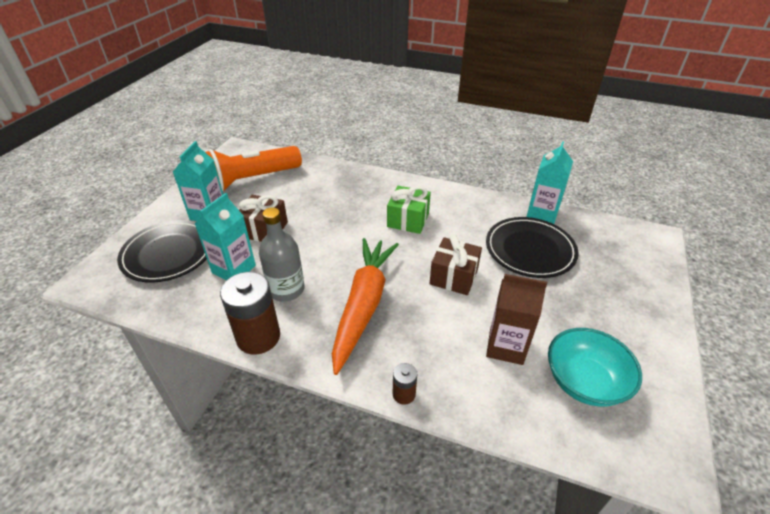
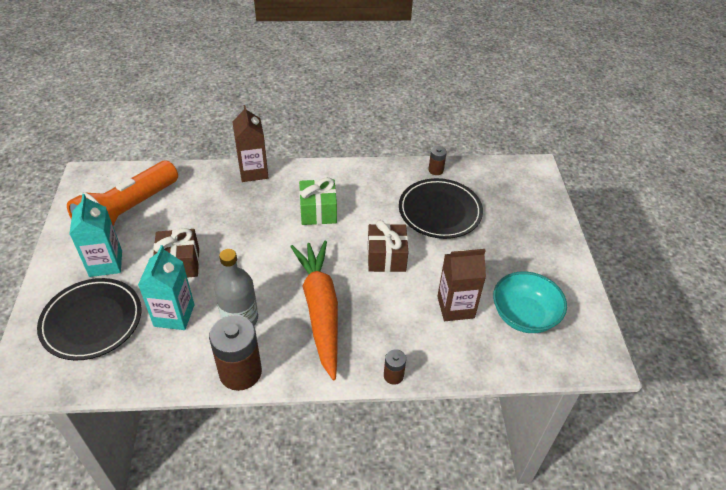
camera: 25 degrees left, 5 degrees up
turquoise carton [526,141,573,224] -> brown battery [428,146,447,175]
none -> brown carton [232,105,268,182]

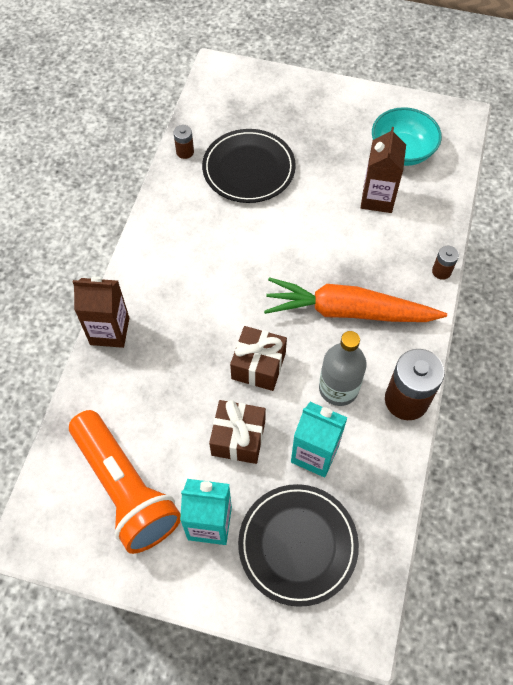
camera: 70 degrees left, 15 degrees up
green gift [299,177,337,225] -> none
brown gift [368,220,408,272] -> brown gift moved to [230,326,287,391]

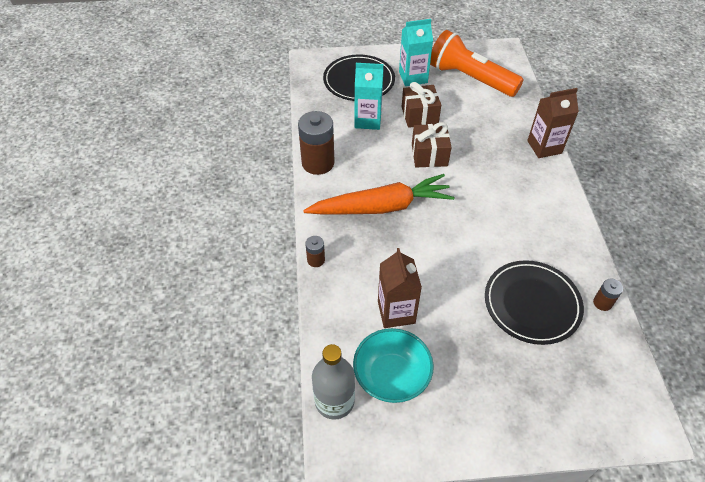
camera: 160 degrees right, 10 degrees down
grey bottle [319,331,367,406] -> grey bottle moved to [312,344,355,420]

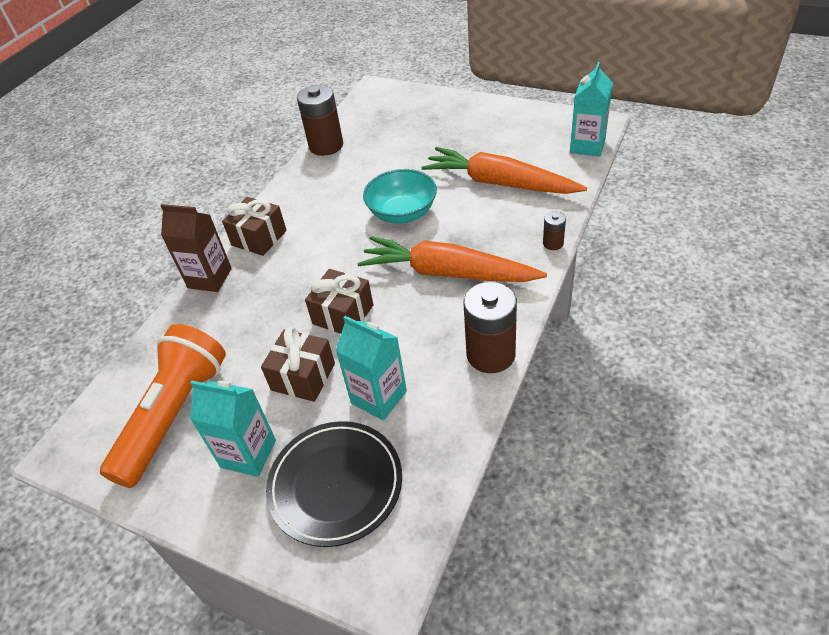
camera: 145 degrees left, 5 degrees down
grey bottle [312,344,355,420] -> turquoise carton [570,62,613,157]
turquoise bowl [353,328,434,403] -> turquoise bowl moved to [363,169,437,224]
brown carton [378,248,422,328] -> orange carrot [421,147,587,194]
orange flashlight [430,30,524,97] -> orange flashlight turned 135 degrees counterclockwise [100,324,226,488]
black plate [485,260,584,345] -> none
brown battery [593,278,623,311] -> brown battery [297,85,343,156], size x2.08
none -> brown gift [222,197,287,256]

